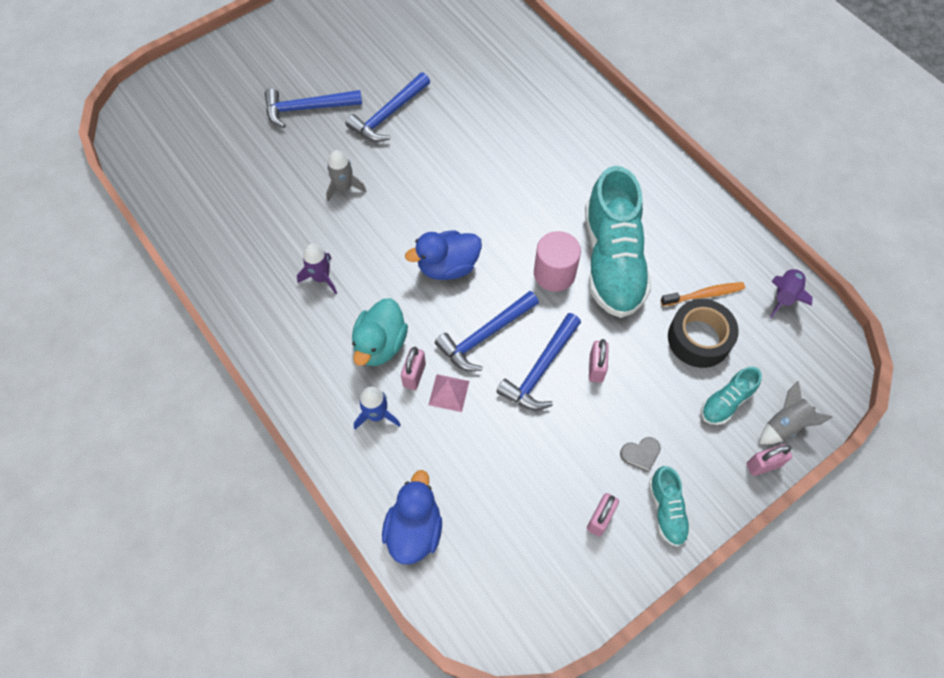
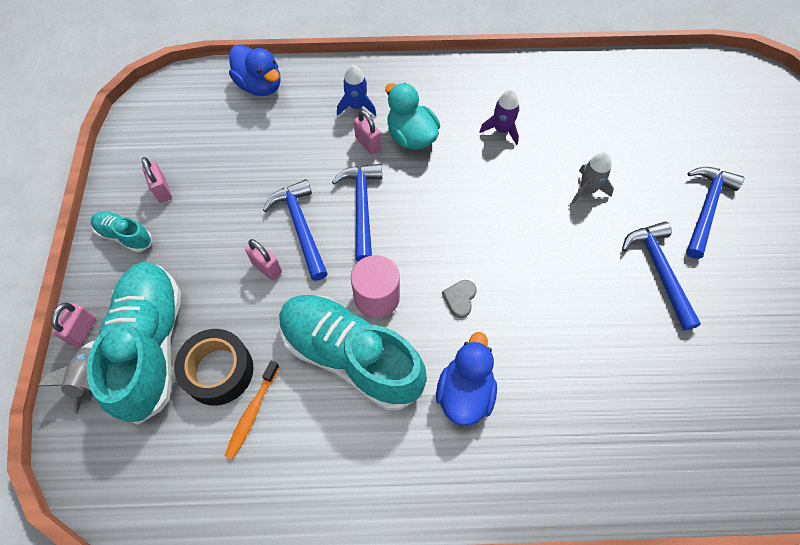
camera: 125 degrees right, 0 degrees up
blue duck [405,230,482,280] -> blue duck moved to [436,332,497,426]
pink pyramid [429,374,469,412] -> none
grey heart [620,437,661,473] -> grey heart moved to [442,280,477,318]
turquoise shoe [701,367,762,425] -> turquoise shoe [87,262,181,425], size x2.17
purple rocket [770,268,813,319] -> none

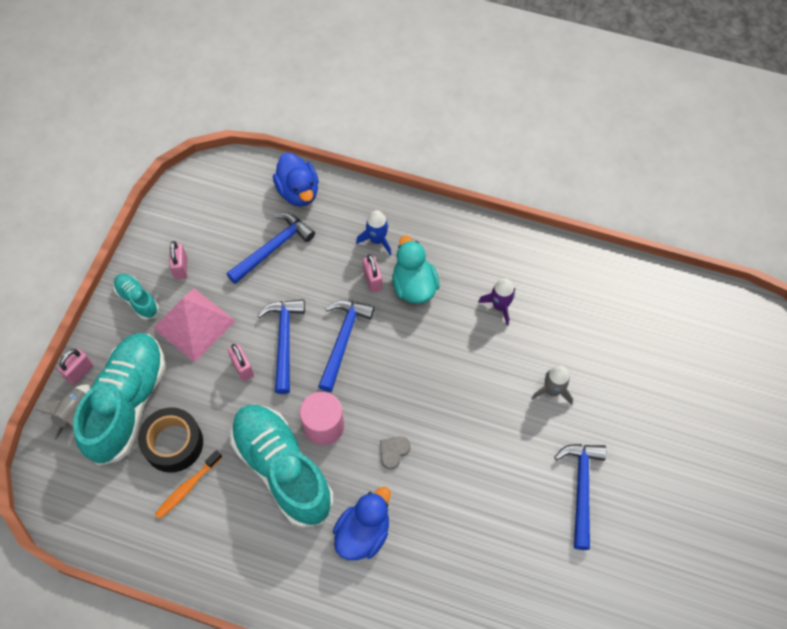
camera: 20 degrees right, 0 degrees up
blue hammer [686,167,744,259] -> blue hammer moved to [227,213,315,284]
none -> pink pyramid [153,288,235,362]

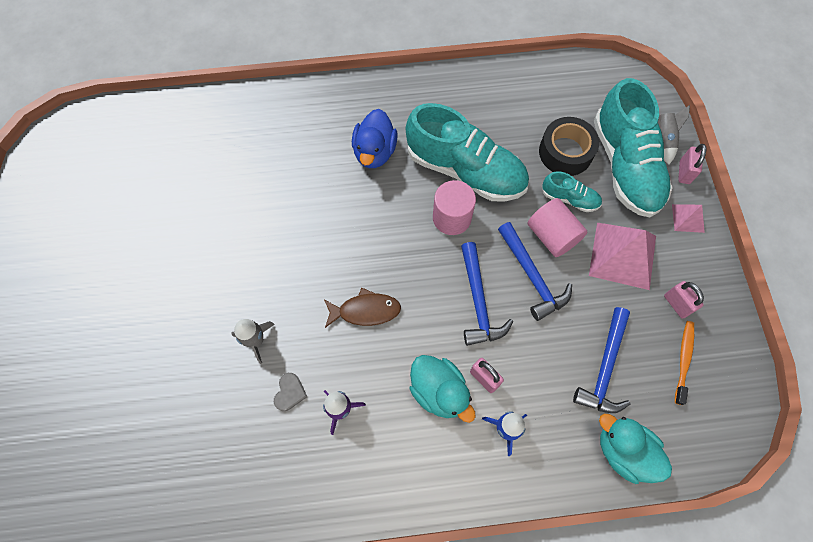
camera: 155 degrees right, 5 degrees up
turquoise shoe [113,274,159,320] -> turquoise shoe moved to [542,171,602,212]
orange toothbrush [155,450,222,519] -> orange toothbrush moved to [675,321,694,405]
pink padlock [228,344,254,381] -> pink cylinder [528,198,587,257]
blue duck [273,152,319,206] -> turquoise duck [599,414,672,484]
grey heart [380,437,411,470] -> grey heart moved to [274,373,307,411]
blue hammer [554,444,607,550] -> none
none -> brown fish [324,287,401,328]
none -> pink pyramid [672,204,705,233]

